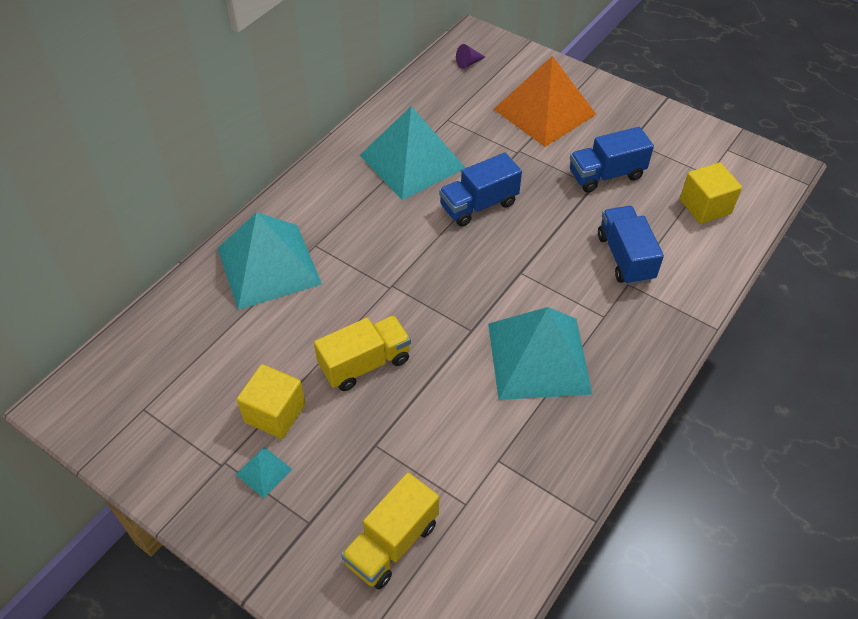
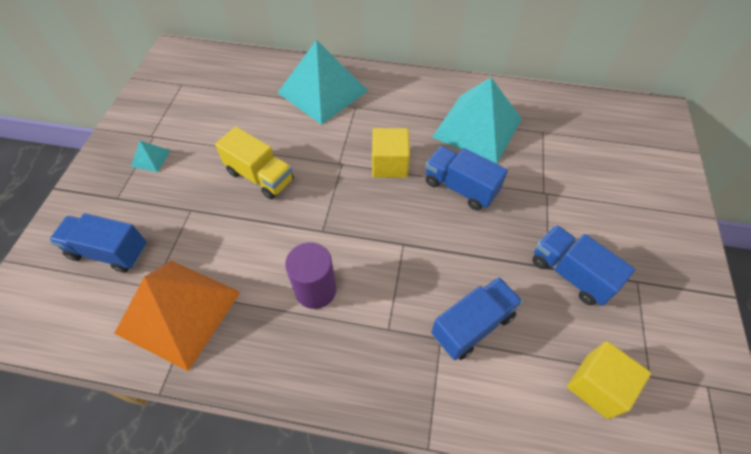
camera: 65 degrees right, 5 degrees up
yellow cube [237,364,306,439] -> yellow cube moved to [372,128,410,178]
yellow truck [341,473,439,589] -> blue truck [49,213,147,273]
purple cone [456,44,485,69] -> none
turquoise pyramid [488,307,592,400] -> purple cylinder [285,242,337,309]
orange pyramid [493,56,597,147] -> orange pyramid moved to [114,261,241,371]

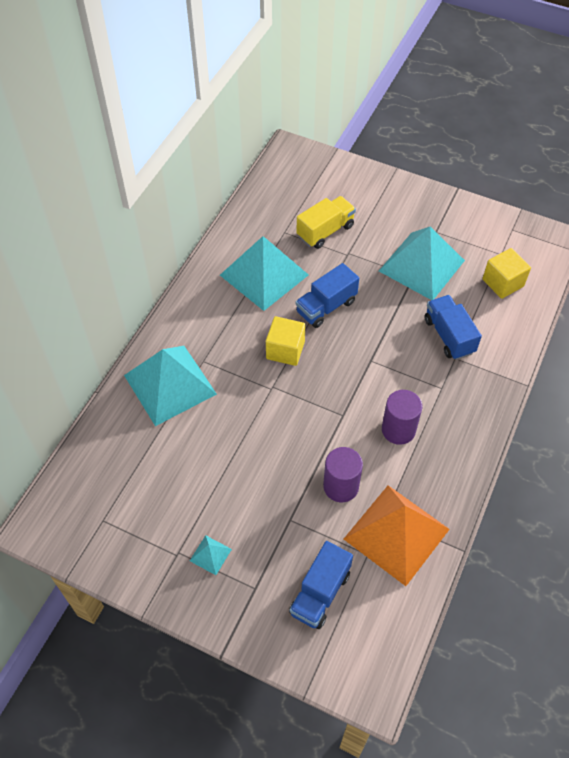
camera: 75 degrees left, 0 degrees up
yellow truck [215,127,294,200] -> yellow truck moved to [296,196,356,249]
blue truck [532,225,635,306] -> turquoise pyramid [379,227,465,300]
none -> purple cylinder [323,447,363,502]

